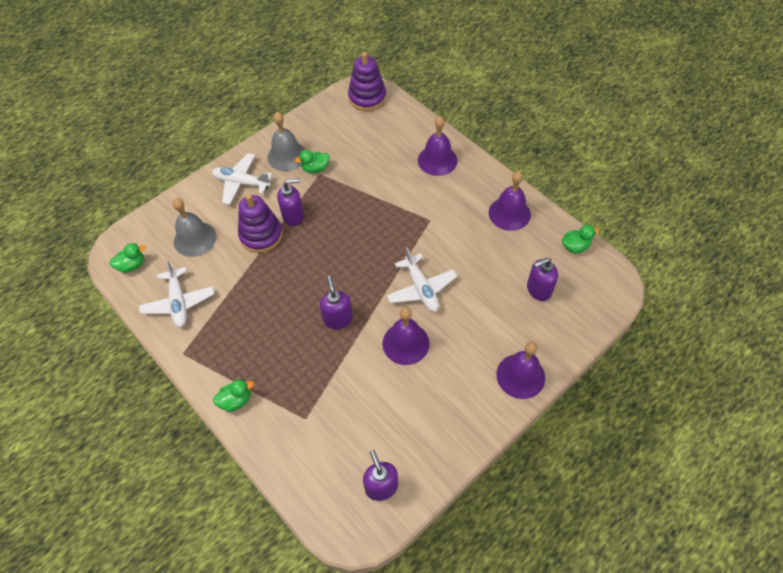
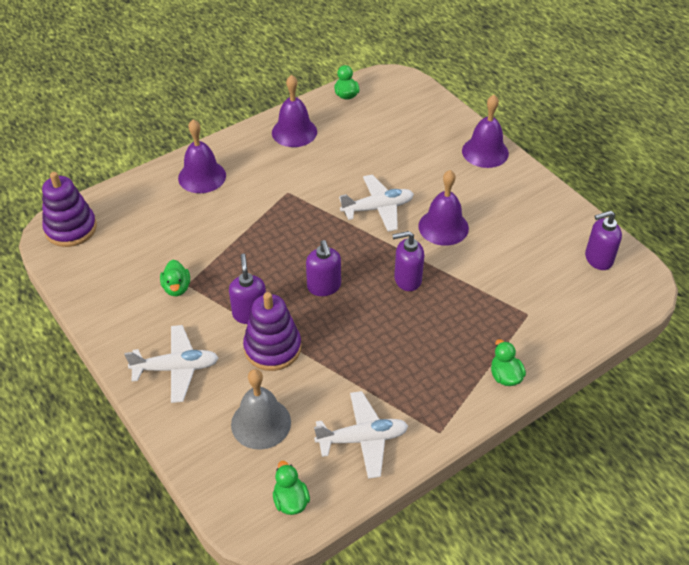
camera: 85 degrees left, 10 degrees down
white plane [212,153,272,205] -> white plane turned 120 degrees counterclockwise [125,325,219,403]
grey bell [267,112,305,171] -> none
purple soap dispenser [527,257,558,301] -> purple soap dispenser moved to [306,240,341,296]

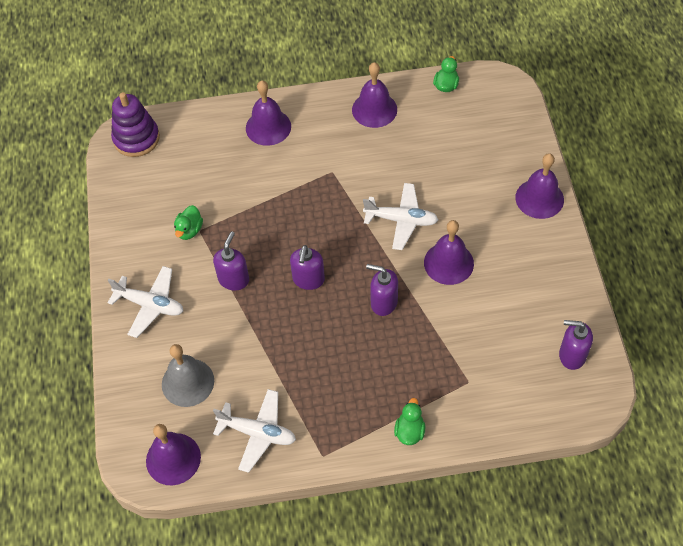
camera: 30 degrees right, 10 degrees up
purple stacking toy [243,292,301,371] -> none
green duck [273,461,310,515] -> purple bell [146,424,201,485]

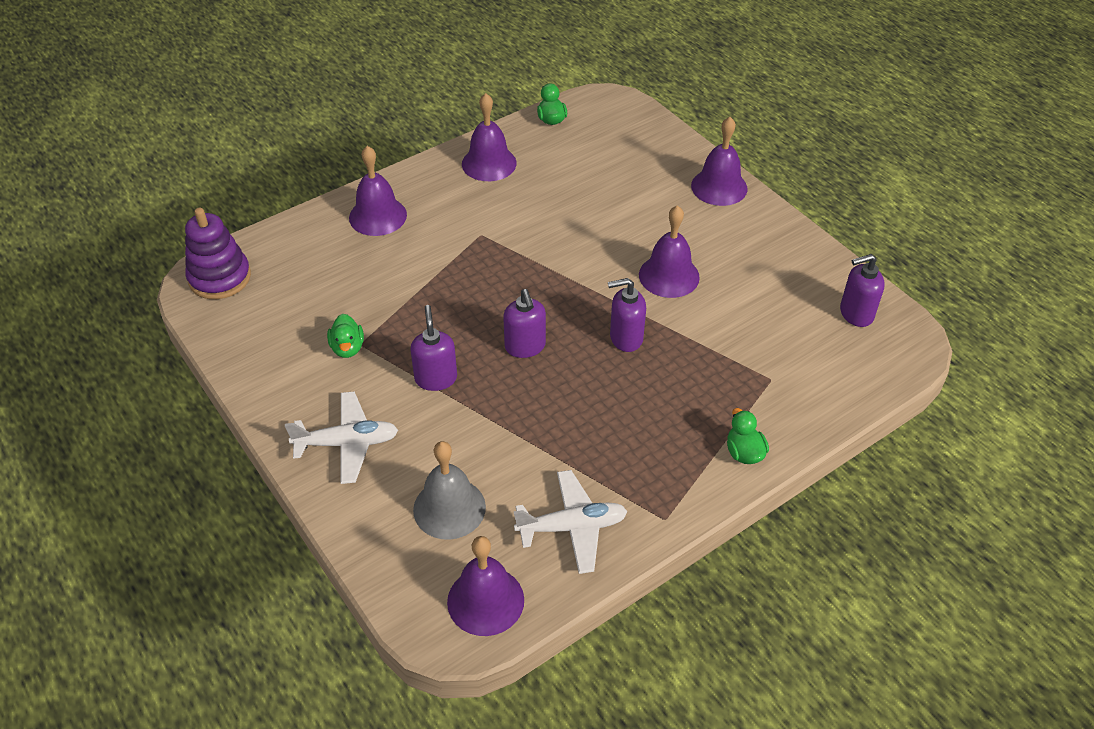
camera: 30 degrees left, 10 degrees down
white plane [363,183,438,250] -> none

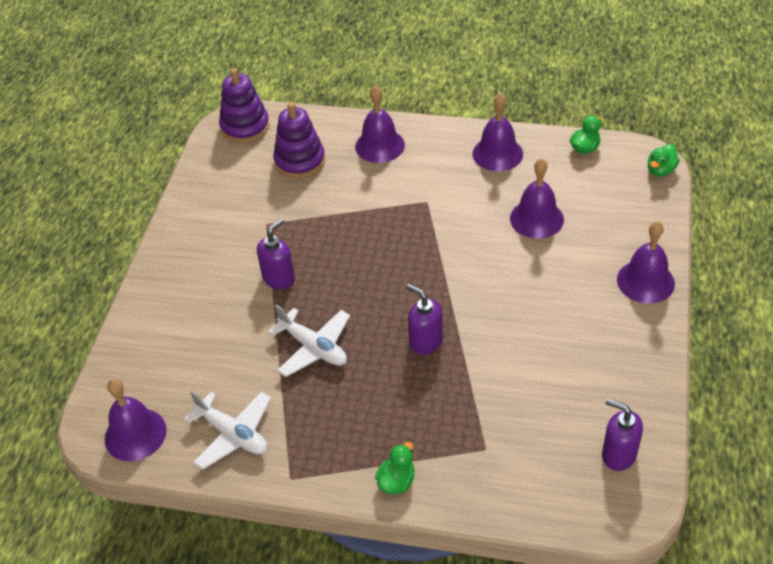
camera: 50 degrees right, 0 degrees up
white plane [285,391,398,484] -> white plane moved to [268,304,350,377]
green duck [327,314,364,358] -> green duck moved to [648,144,680,177]
grey bell [413,441,486,540] -> none
purple soap dispenser [503,289,546,358] -> none
purple bell [639,205,700,298] -> purple bell moved to [510,158,564,239]
none -> purple stacking toy [273,102,325,179]

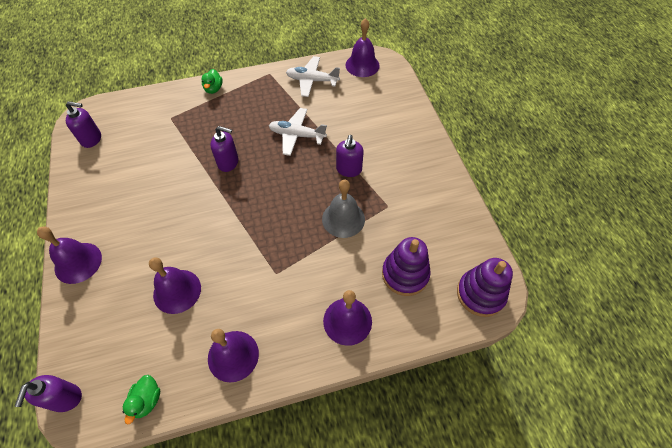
camera: 150 degrees right, 10 degrees up
green duck [648,144,680,177] -> purple soap dispenser [14,375,82,412]
none -> grey bell [322,180,365,238]

